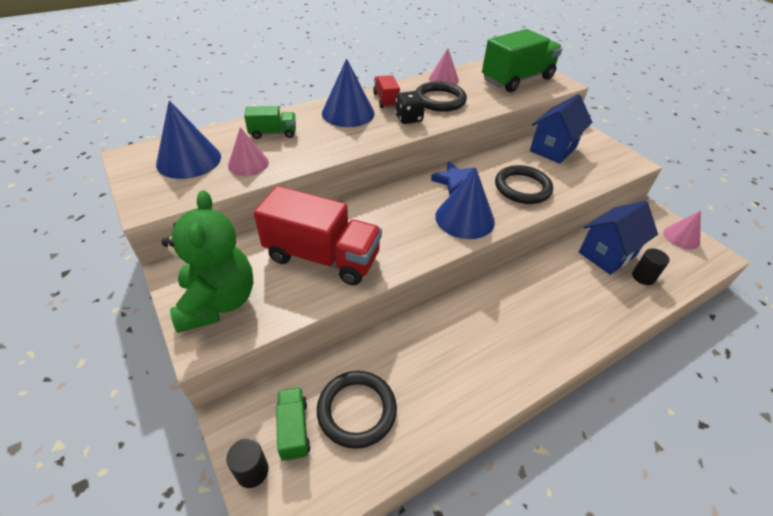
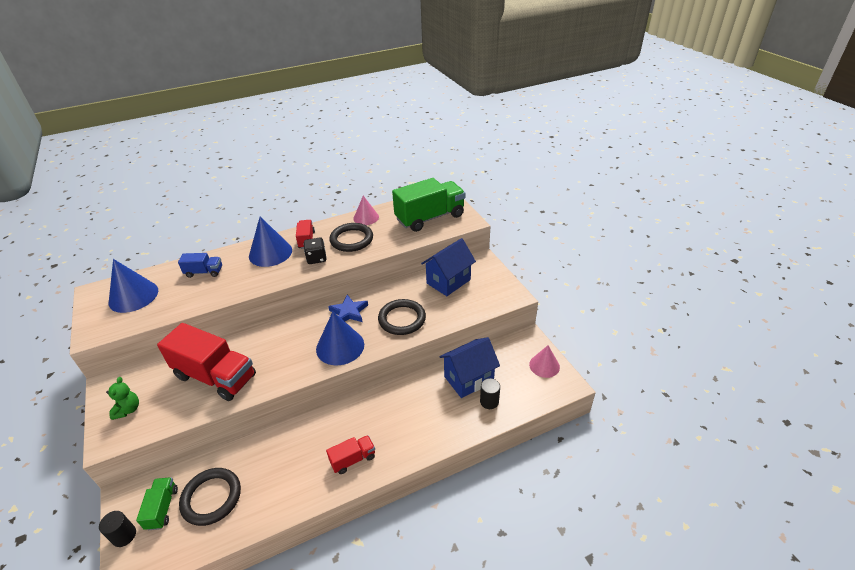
camera: 10 degrees right, 5 degrees down
green teddy bear [161,190,253,333] -> green teddy bear [106,377,139,420], size x0.47
pink cone [228,127,269,176] -> none
green truck [244,106,296,139] -> blue truck [178,253,222,278]
none -> red truck [326,435,375,474]

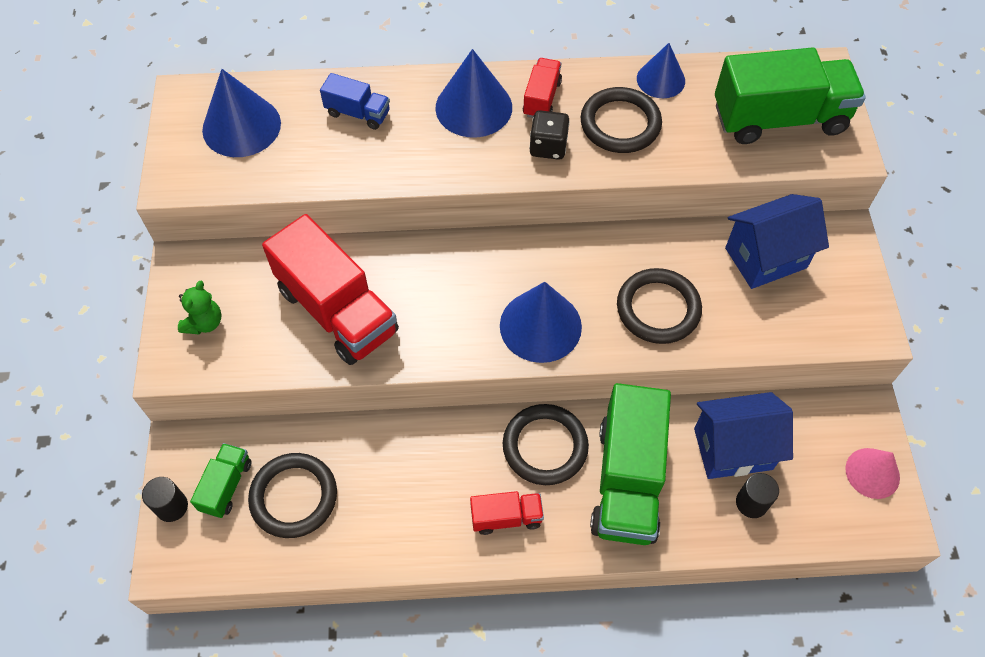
camera: 20 degrees right, 20 degrees up
blue star [328,294,368,322] -> none
pink cone [353,196,379,225] -> blue cone [637,43,685,98]
none -> black ring [503,404,589,485]
none -> green truck [590,383,671,545]

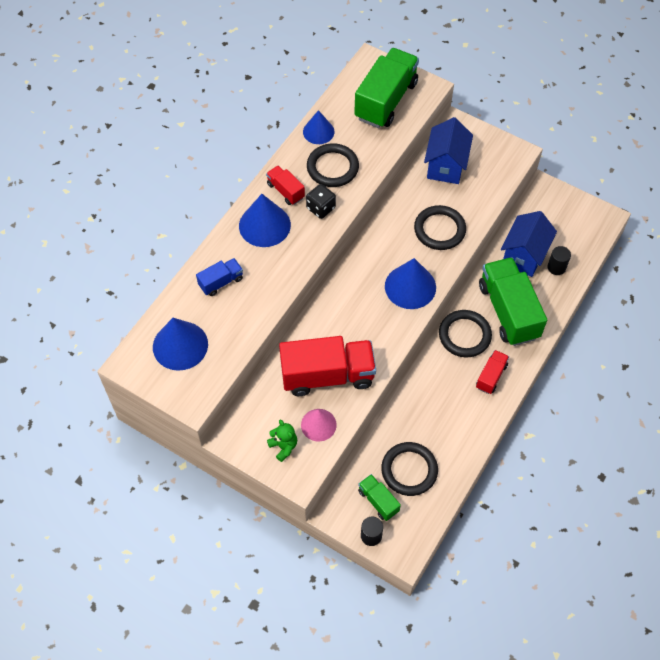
camera: 55 degrees left, 0 degrees up
green truck [590,383,671,545] -> green truck turned 150 degrees counterclockwise [479,257,547,346]
pink cone [845,448,900,499] -> pink cone moved to [301,409,337,442]

